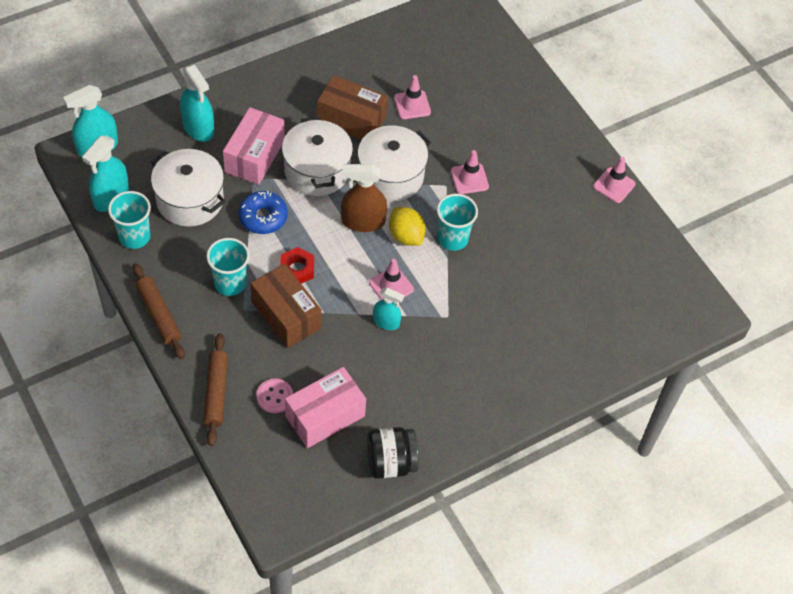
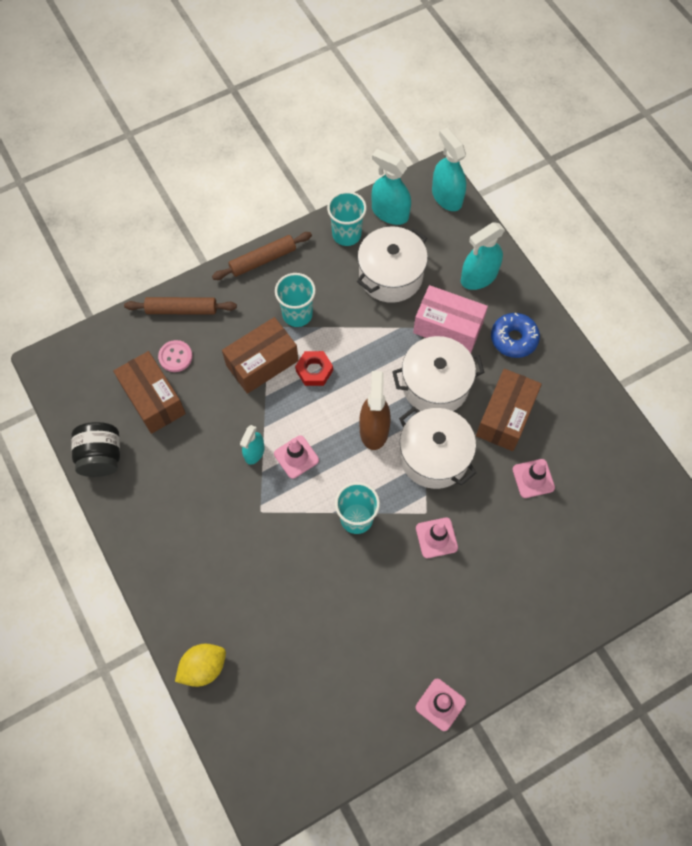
camera: 95 degrees right, 10 degrees up
blue donut [238,191,288,234] -> blue donut moved to [491,313,540,358]
pink box [285,367,366,448] -> brown box [113,351,186,434]
yellow lemon [389,207,426,246] -> yellow lemon moved to [175,644,226,687]

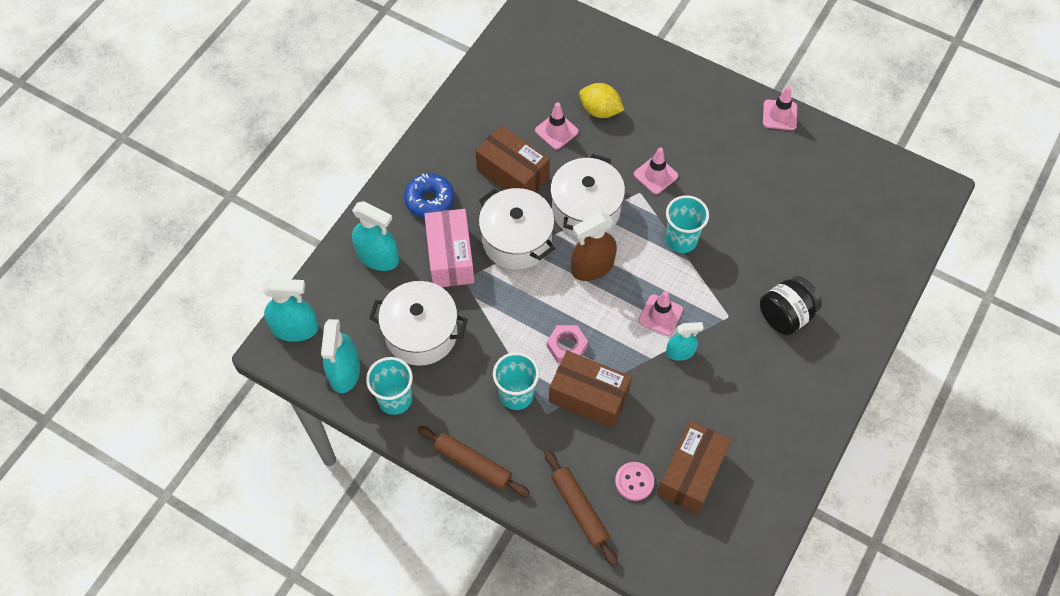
camera: 120 degrees left, 5 degrees down
black jar [71,422,120,477] -> black jar moved to [760,276,822,335]
yellow lemon [175,644,226,687] -> yellow lemon moved to [579,83,624,118]
red nut [295,351,333,386] -> pink nut [547,325,588,363]
turquoise spray bottle [432,127,466,211] -> turquoise spray bottle turned 120 degrees counterclockwise [262,278,319,342]
brown box [476,369,542,451] -> brown box turned 45 degrees clockwise [475,125,550,193]

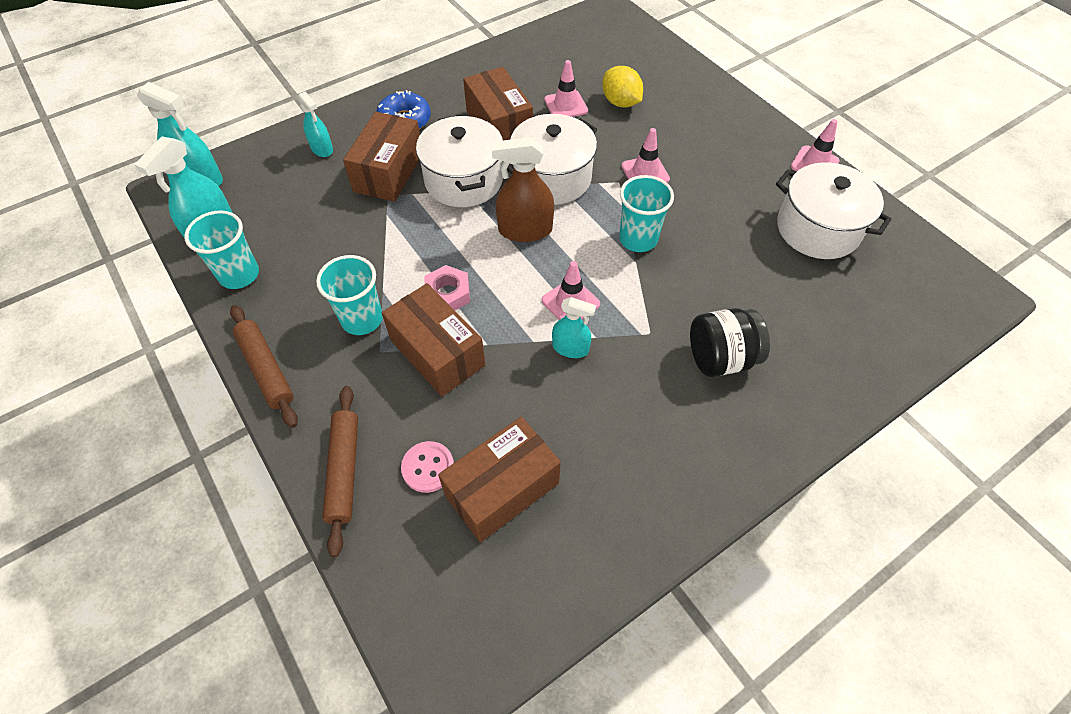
camera: 25 degrees right, 5 degrees down
turquoise spray bottle [352,201,399,271] -> turquoise spray bottle [298,92,333,157], size x0.62
white pot [369,281,468,366] -> white pot moved to [776,162,892,259]
pink box [424,209,474,287] -> brown box [343,112,420,202]

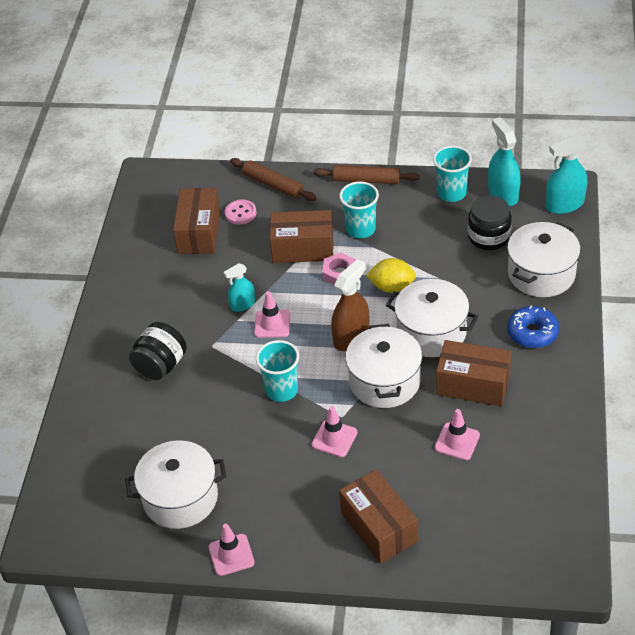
camera: 135 degrees right, 10 degrees down
turquoise spray bottle [298,92,333,157] -> white pot [507,222,581,297]
brown box [343,112,420,202] -> brown box moved to [339,469,418,564]
yellow lemon [602,66,643,107] -> yellow lemon moved to [366,258,416,293]
none -> black jar [468,195,512,250]

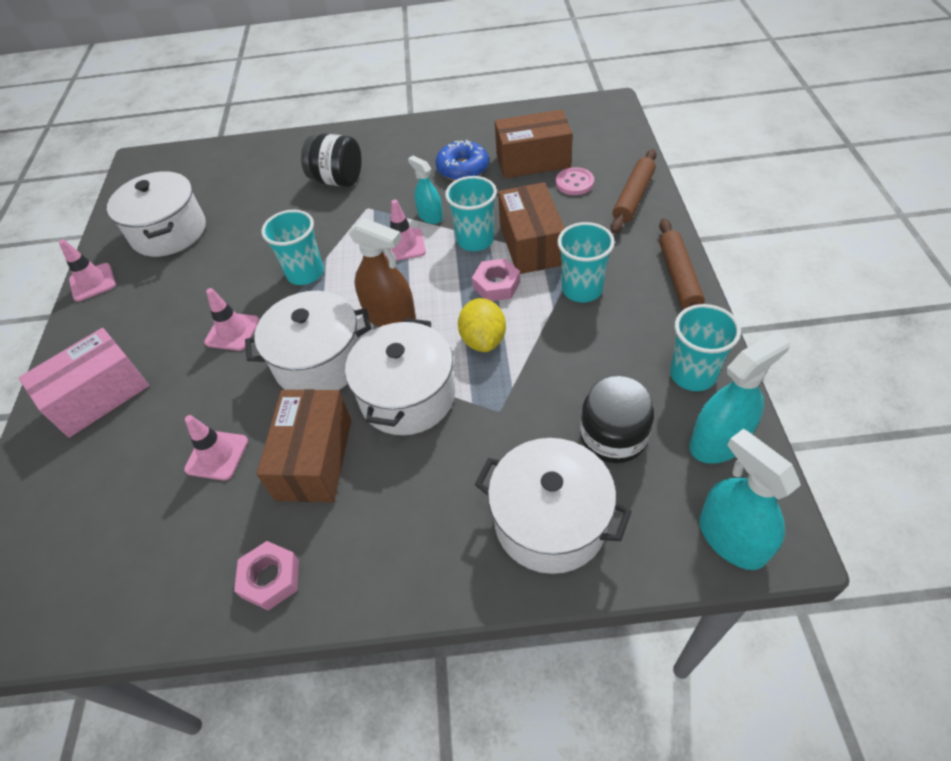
camera: 80 degrees right, 5 degrees up
brown box [339,469,418,564] -> pink box [18,328,149,438]
blue donut [507,306,559,348] -> blue donut moved to [435,140,489,181]
none -> pink nut [234,541,299,610]
none -> turquoise cup [445,176,497,251]

